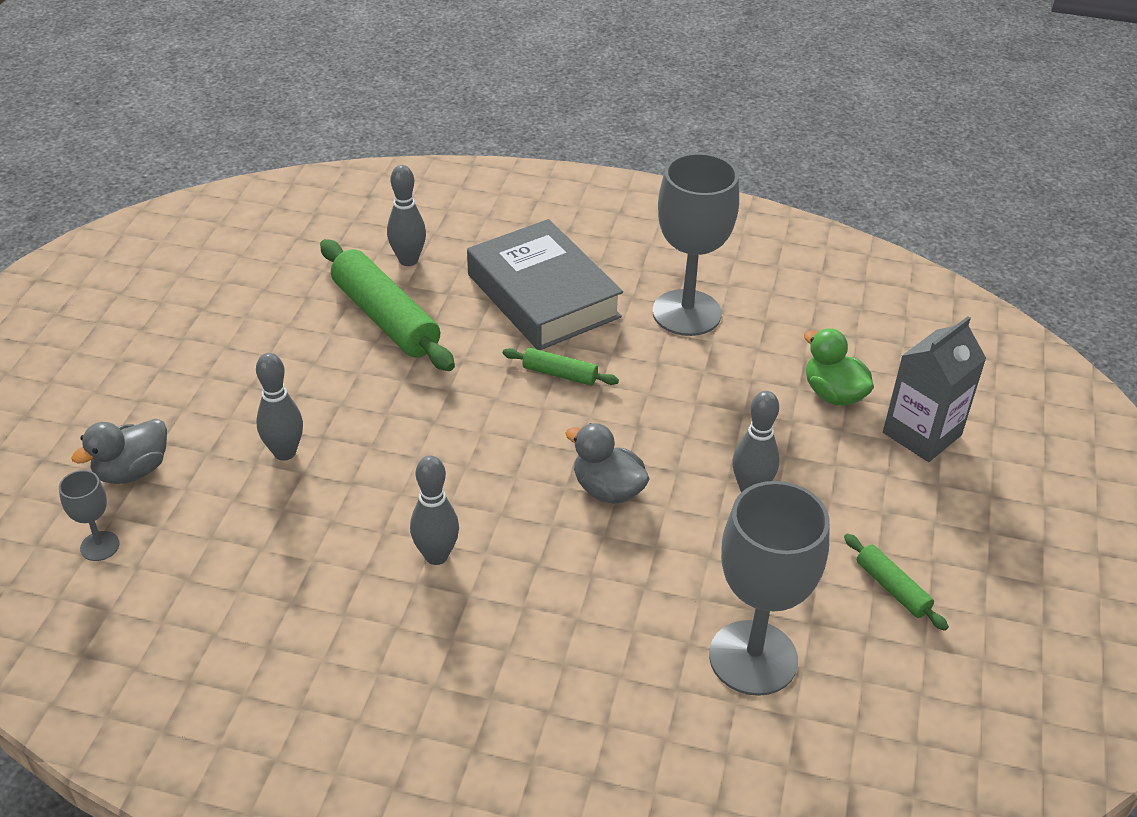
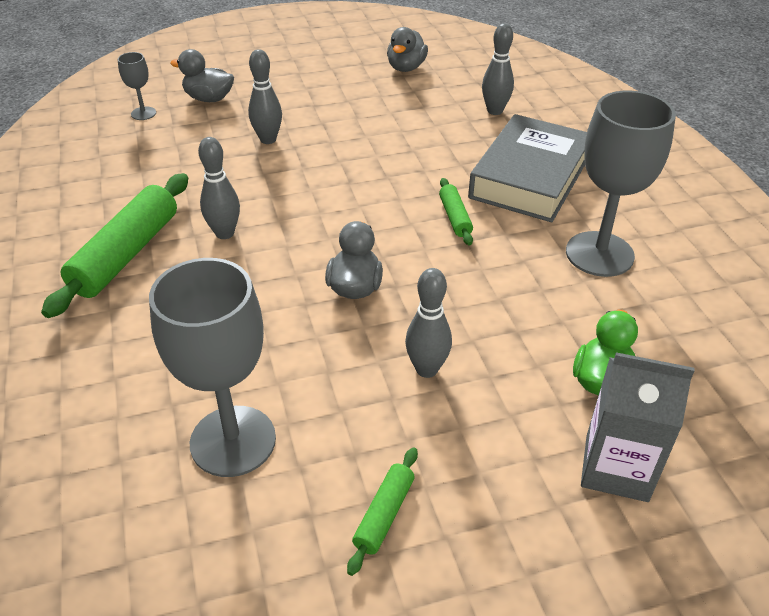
camera: 60 degrees right, 0 degrees up
green rolling pin [320,239,455,371] -> green rolling pin moved to [41,173,188,318]
none -> grey duck [387,27,428,72]

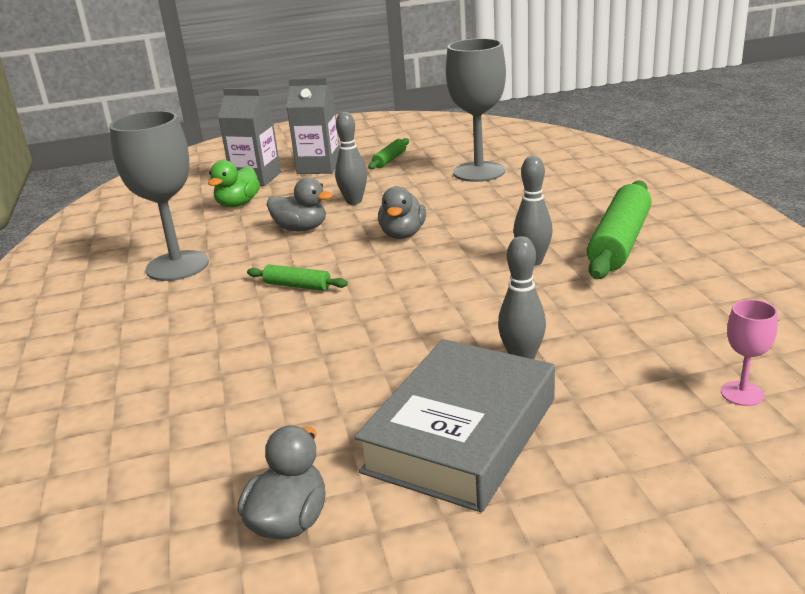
camera: 175 degrees left, 15 degrees down
grey goblet [118,52,156,120] -> pink goblet [721,299,778,406]
grey duck [170,49,234,102] -> grey duck moved to [267,177,333,231]
green rolling pin [439,178,473,245] -> green rolling pin turned 60 degrees counterclockwise [247,264,348,291]
grey book [468,114,587,222] -> grey book moved to [354,339,555,512]
grey bowling pin [482,23,514,115] -> none
none -> grey carton [286,78,340,174]

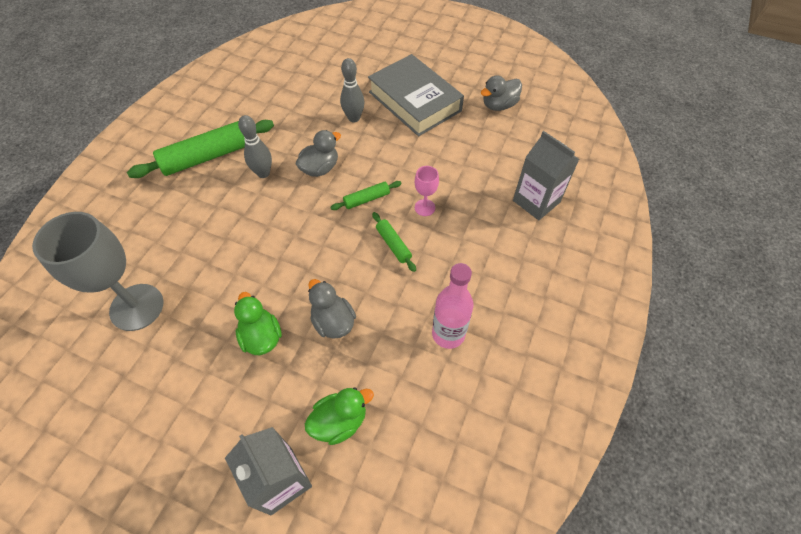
camera: 145 degrees left, 30 degrees up
grey goblet [109,111,209,281] -> pink bottle [432,263,474,349]
grey carton [286,78,340,174] -> grey carton moved to [513,131,579,220]
grey bowling pin [335,112,367,205] -> green duck [234,292,282,355]
grey book [354,339,555,512] -> grey book turned 75 degrees clockwise [368,54,464,136]
green rolling pin [368,138,409,169] -> green rolling pin moved to [330,181,402,210]
grey duck [378,186,426,239] -> grey duck moved to [295,130,341,177]
pink goblet [721,299,778,406] -> pink goblet moved to [415,166,439,216]

